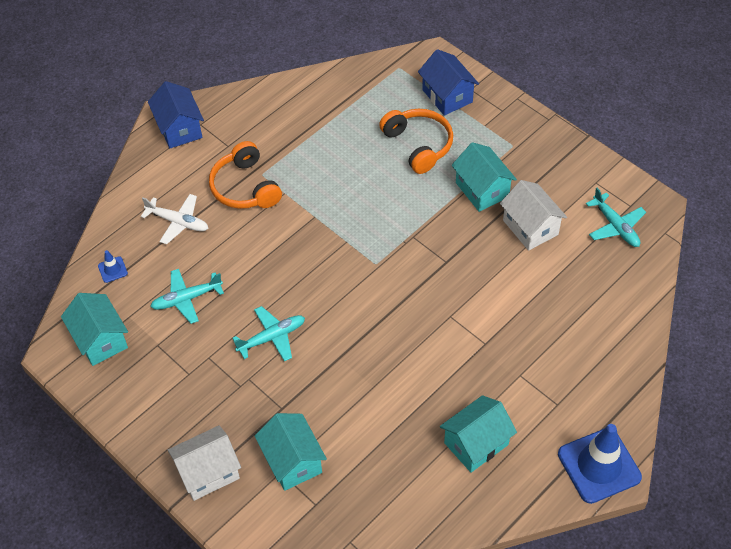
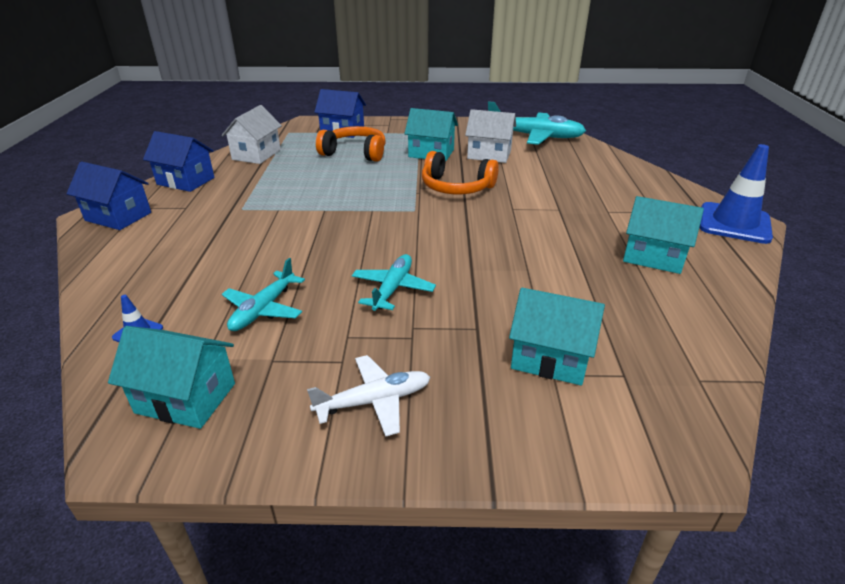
camera: 45 degrees left, 20 degrees down
white plane [141,194,208,245] -> white plane moved to [307,355,430,437]
white house [167,425,241,501] -> white house moved to [222,105,282,164]
orange headphones [209,141,282,209] -> orange headphones moved to [422,151,499,194]
turquoise house [440,395,517,473] -> turquoise house turned 75 degrees counterclockwise [623,196,704,274]
turquoise plane [586,188,646,247] -> turquoise plane [488,101,586,145], size x1.66
none -> blue house [143,131,215,192]

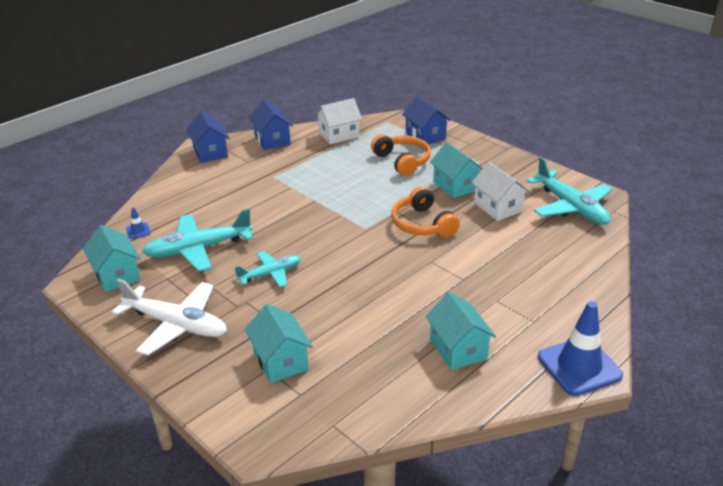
camera: 45 degrees right, 0 degrees up
turquoise plane [222,258,305,331] -> turquoise plane [142,209,253,271], size x1.66
white plane [307,355,430,437] -> white plane [112,279,227,356], size x1.66

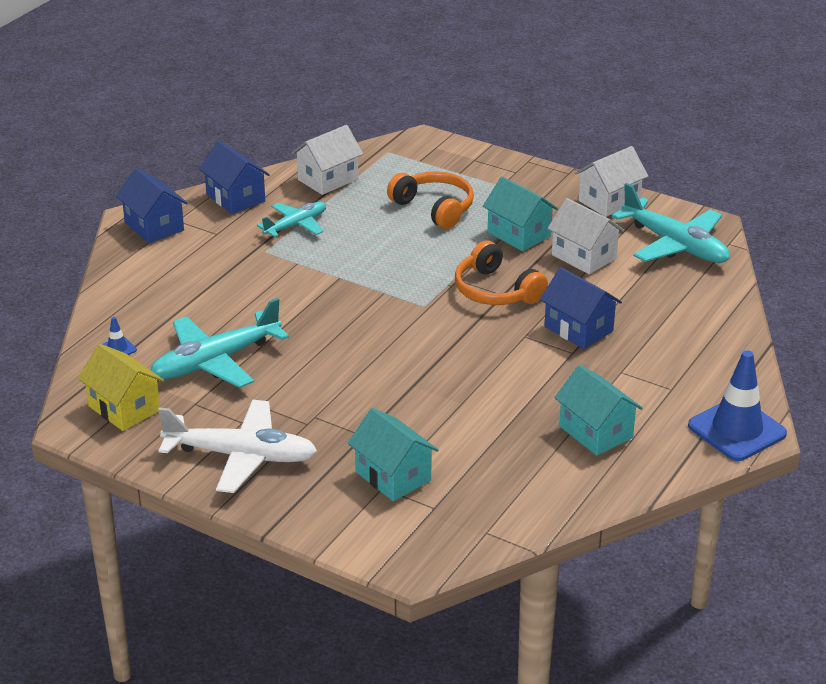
camera: 15 degrees left, 0 degrees up
turquoise house [83,225,140,292] -> yellow house [78,344,164,431]
turquoise plane [235,251,301,287] -> turquoise plane moved to [257,202,326,237]
blue house [402,96,451,145] -> blue house moved to [540,267,622,349]
none -> white house [575,146,648,217]

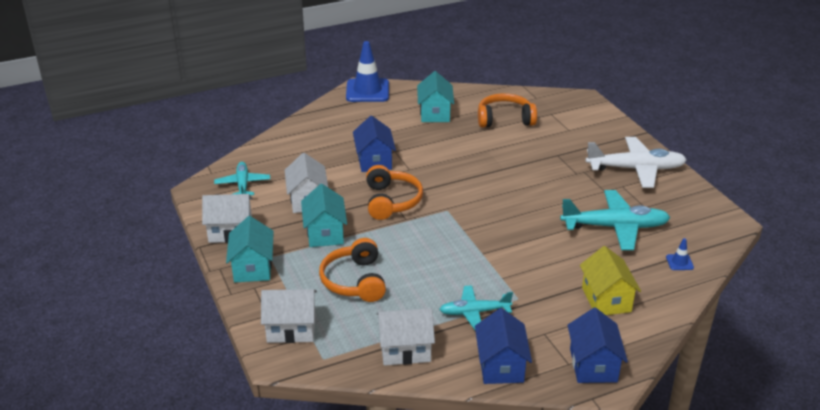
camera: 145 degrees left, 0 degrees up
yellow house [78,344,164,431] -> yellow house moved to [580,246,641,315]
white plane [158,400,317,493] -> white plane turned 135 degrees clockwise [586,137,687,188]
turquoise house [348,408,439,501] -> turquoise house moved to [226,216,274,282]
turquoise plane [612,183,730,263] -> turquoise plane [214,162,270,195], size x0.60
none -> white house [261,289,317,343]
none -> orange headphones [478,93,537,128]

